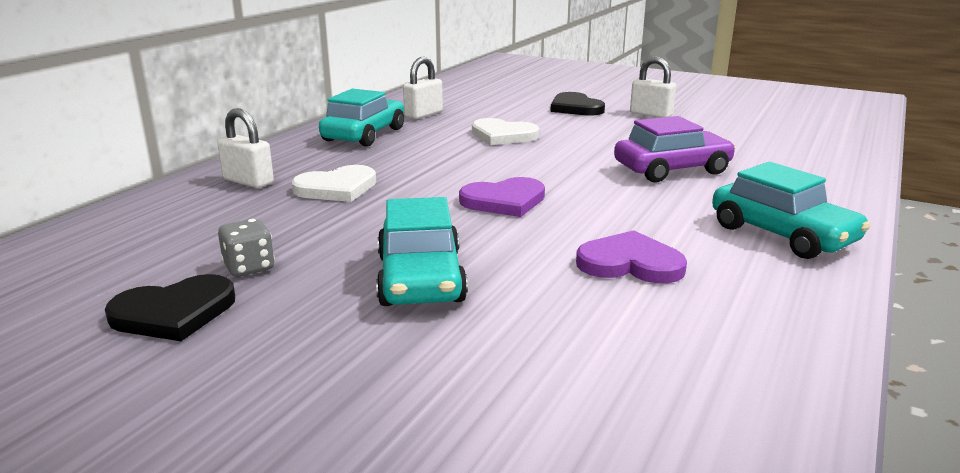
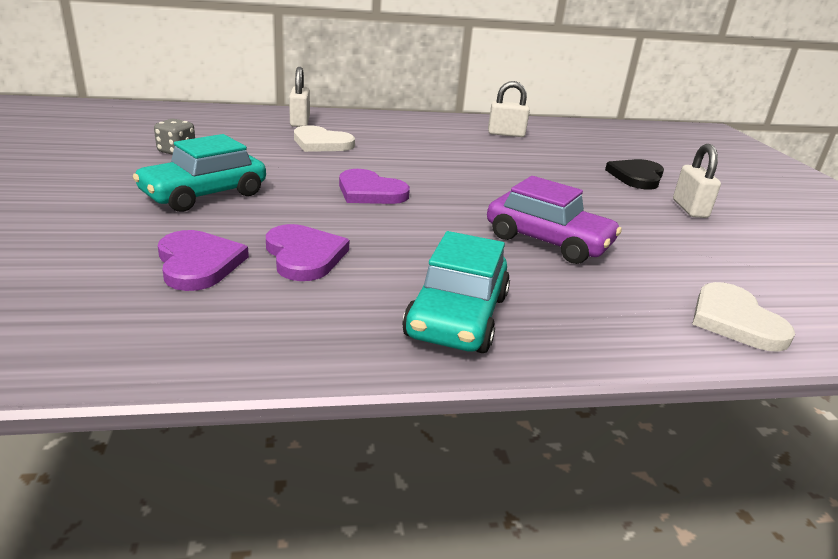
camera: 50 degrees right, 5 degrees up
black heart [105,274,235,341] -> none
turquoise car [319,88,404,147] -> none
white heart [472,118,539,145] -> white heart moved to [692,282,795,352]
none -> purple heart [158,230,249,291]

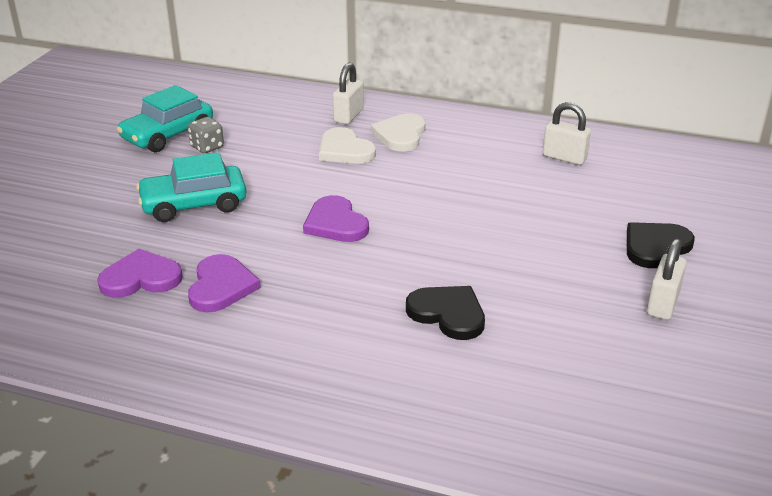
camera: 30 degrees right, 5 degrees up
purple heart [158,230,249,291] -> purple heart turned 105 degrees counterclockwise [97,249,183,298]
turquoise car [402,231,510,353] -> turquoise car moved to [117,85,213,152]
purple car [487,176,622,264] -> black heart [406,286,485,340]
white heart [692,282,795,352] -> white heart moved to [371,114,426,151]

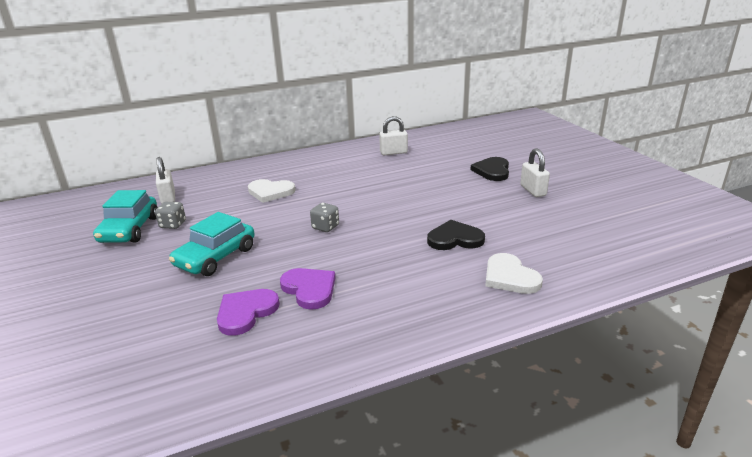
camera: 40 degrees left, 5 degrees down
purple heart [303,195,369,242] -> grey dice [310,203,339,232]
white padlock [333,63,364,124] -> white padlock moved to [156,157,175,204]
white heart [371,114,426,151] -> white heart moved to [485,253,543,294]

